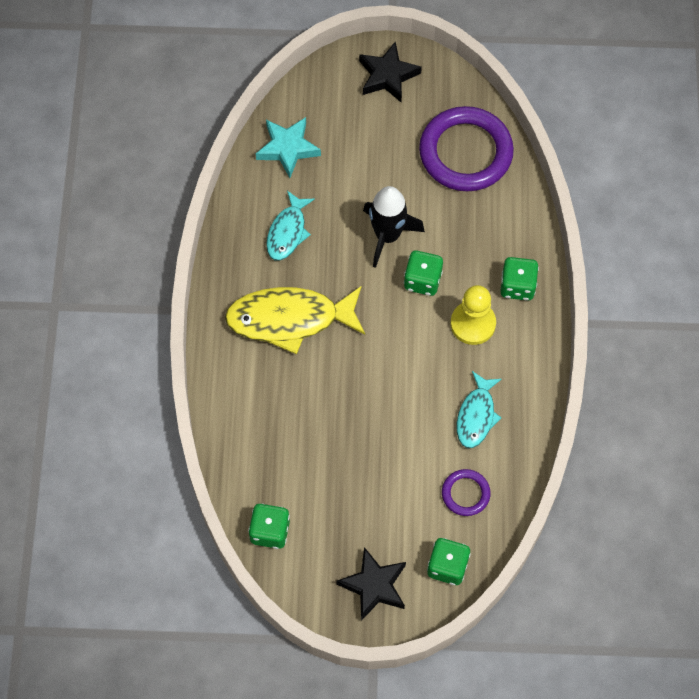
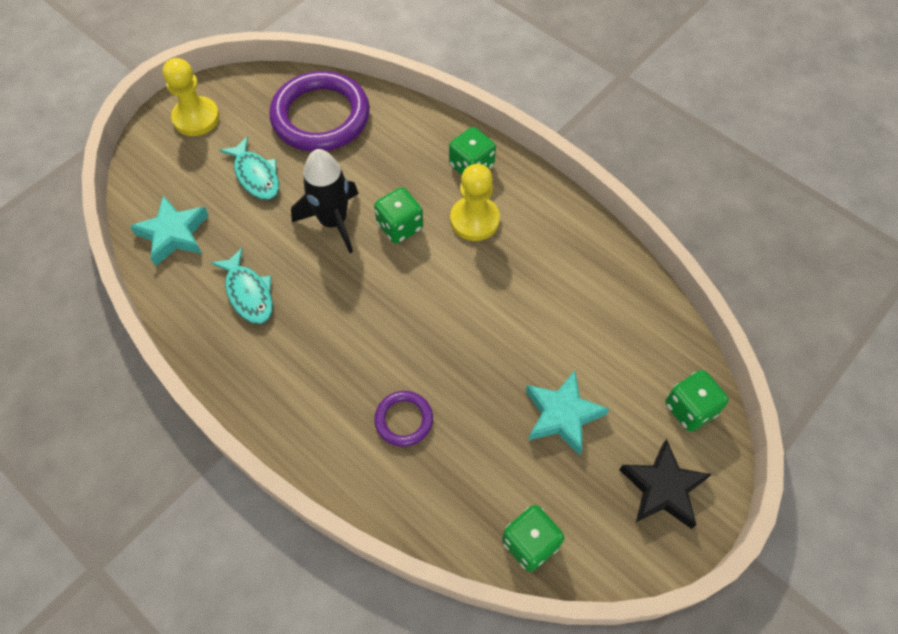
camera: 50 degrees left, 5 degrees down
yellow fish [225,286,365,354] -> none
black star [359,41,422,102] -> yellow pawn [163,58,220,136]
purple ring [442,469,491,516] -> purple ring moved to [374,391,433,447]
turquoise fish [457,371,502,448] -> turquoise fish moved to [220,136,279,200]
none -> turquoise star [526,371,609,456]

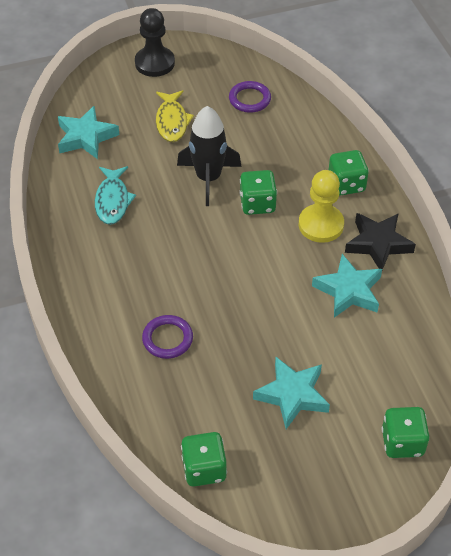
camera: 30 degrees right, 10 degrees down
yellow pawn [163,58,220,136] -> black pawn [135,8,175,77]
turquoise fish [220,136,279,200] -> yellow fish [156,90,194,142]
purple ring [269,71,370,152] -> purple ring [229,81,271,113], size x0.48
black star [619,439,712,529] -> black star moved to [345,213,416,270]
none -> turquoise star [312,254,382,318]

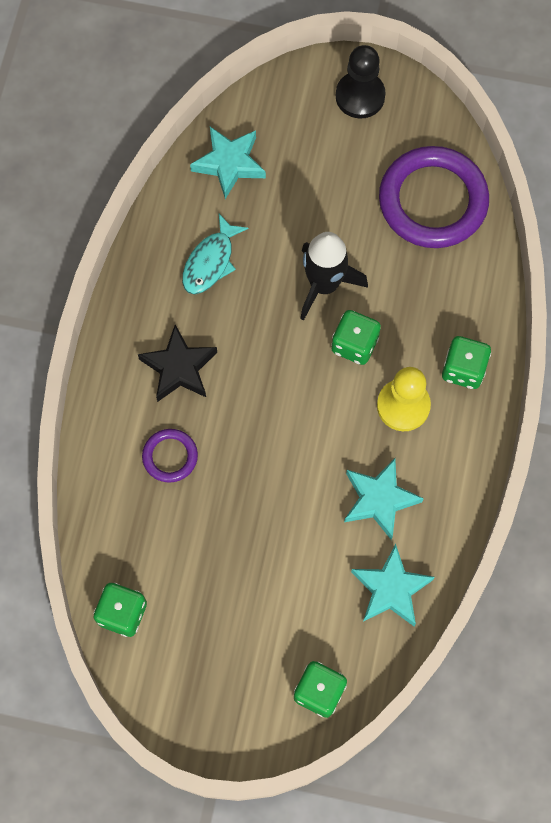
camera: 30 degrees right, 20 degrees up
yellow fish [156,90,194,142] -> none
purple ring [229,81,271,113] -> purple ring [379,146,489,248], size x2.09
turquoise star [253,357,330,429] -> turquoise star moved to [351,544,435,626]
black star [345,213,416,270] -> black star moved to [138,325,217,402]

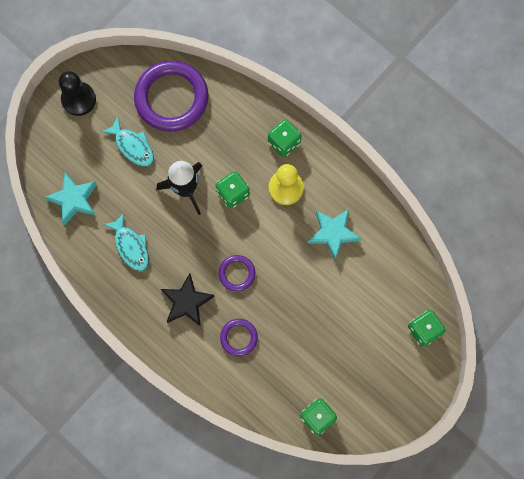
camera: 60 degrees left, 5 degrees up
turquoise star [351,544,435,626] -> none
none -> turquoise fish [101,117,154,167]
none -> purple ring [218,255,256,291]

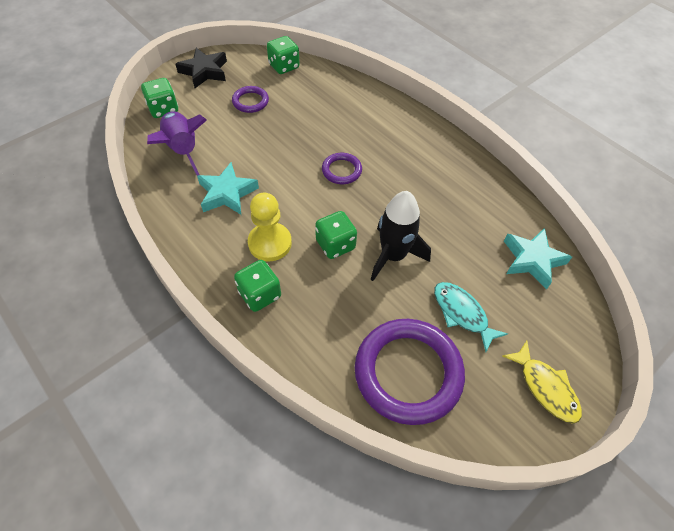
camera: 175 degrees left, 20 degrees down
black pawn [59,71,96,116] -> yellow fish [503,341,582,424]
turquoise fish [104,213,149,271] -> none
black star [161,273,215,327] -> black star moved to [175,48,227,88]
purple ring [220,319,258,356] -> purple ring moved to [232,86,269,113]
none -> purple rocket [147,111,207,176]

